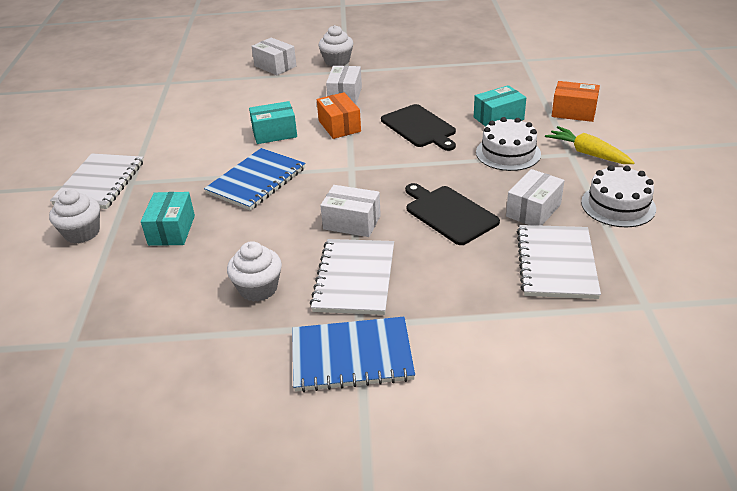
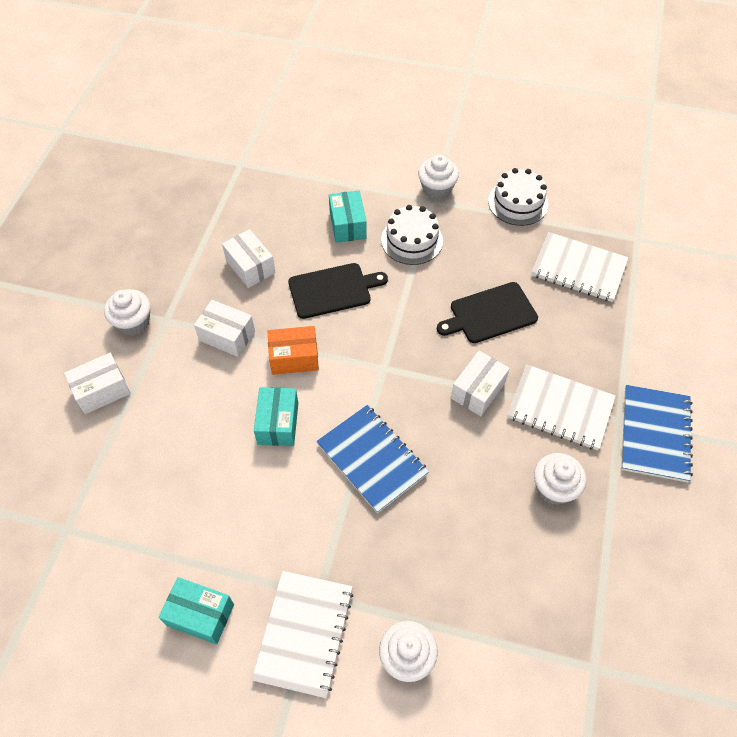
camera: 75 degrees left, 20 degrees up
white notebook [50,153,144,209] -> white notebook turned 75 degrees clockwise [252,571,354,698]
turquoise box [141,192,195,246] -> turquoise box moved to [159,577,234,645]
white box [506,169,564,226] -> white box moved to [222,229,275,288]
yellow carrot [545,126,635,164] -> white cupcake [418,155,459,200]
orange box [552,81,600,122] -> none

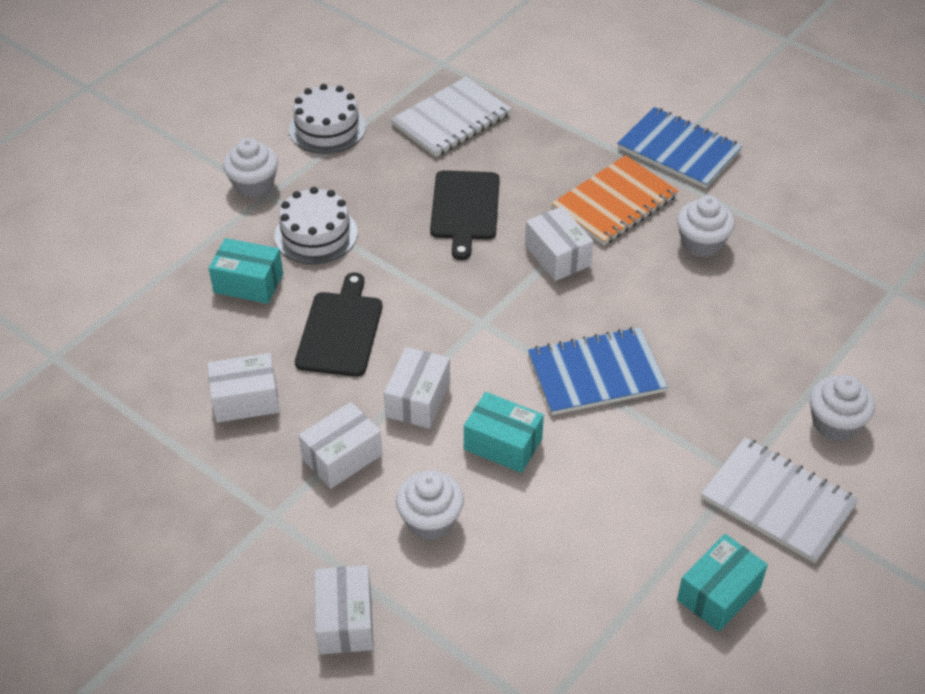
camera: 65 degrees left, 10 degrees down
white cupcake [104,289,150,336] -> white cupcake moved to [396,471,464,540]
orange box [268,326,319,375] -> white box [384,347,450,428]
white notebook [507,365,616,450] -> orange notebook [552,155,678,245]

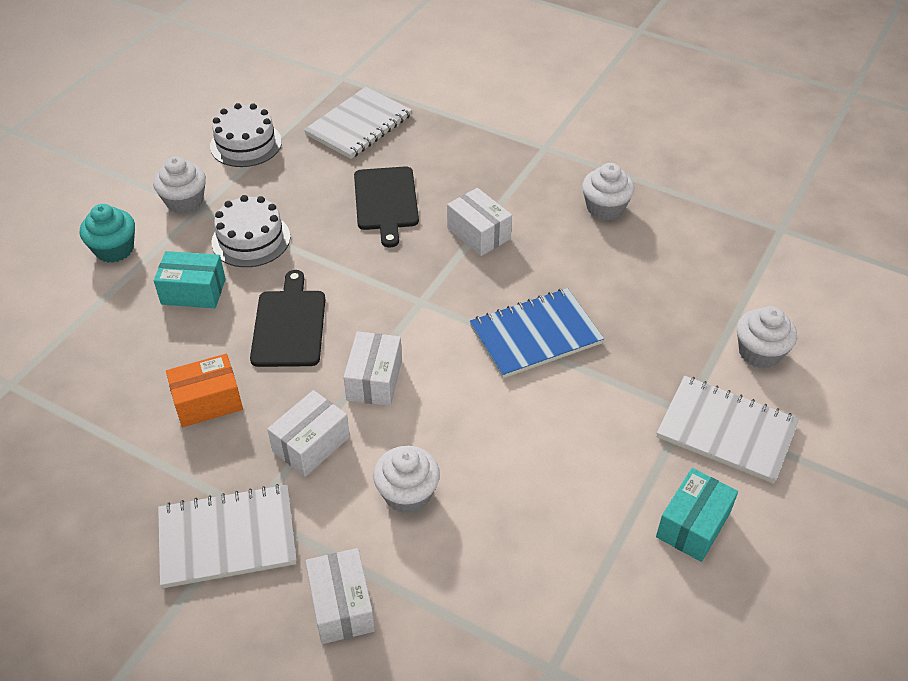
camera: 10 degrees left, 0 degrees up
white box [207,353,280,423] -> orange box [166,354,243,427]
turquoise box [464,392,544,473] -> none
orange notebook [552,155,678,245] -> none
blue notebook [617,107,742,188] -> none
none -> turquoise cupcake [80,204,135,263]
none -> white notebook [158,484,296,588]

